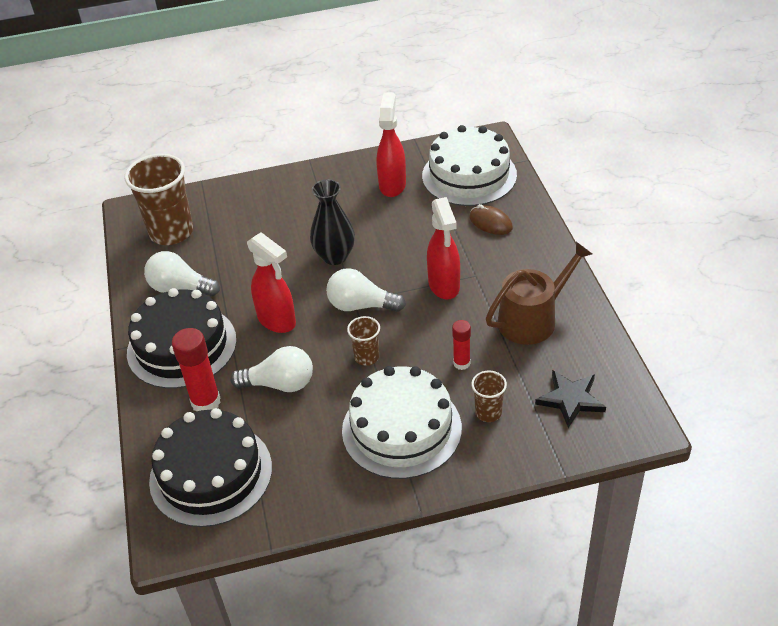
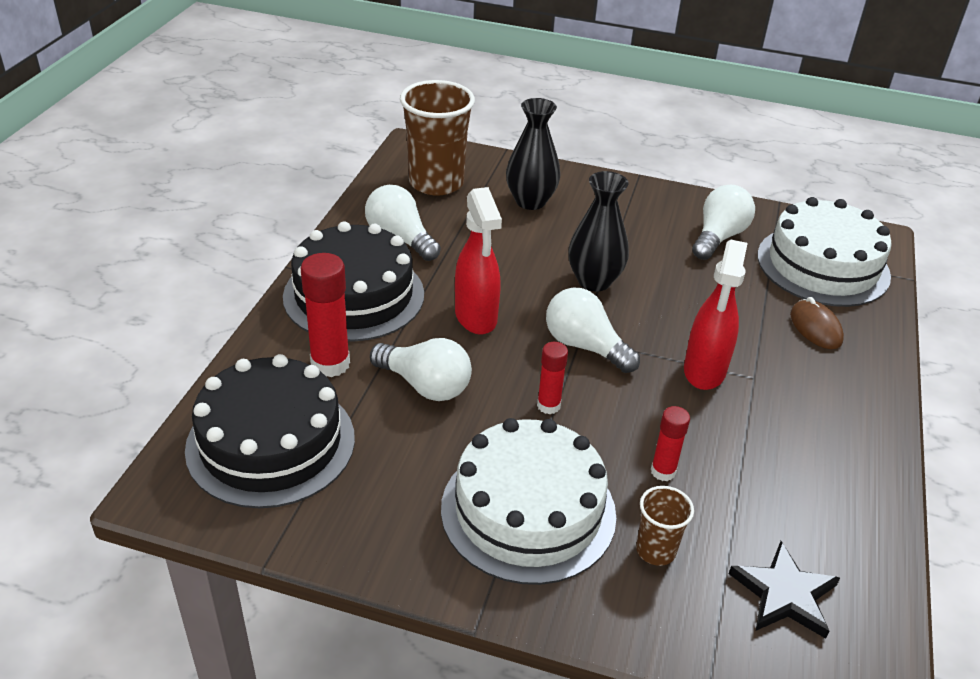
camera: 25 degrees right, 5 degrees down
brown cup [347,316,380,366] -> red glue stick [537,342,568,414]
red spray bottle [377,93,406,197] -> white light bulb [692,185,755,260]
brown watering can [486,242,592,345] -> none
none -> black vase [506,98,560,210]

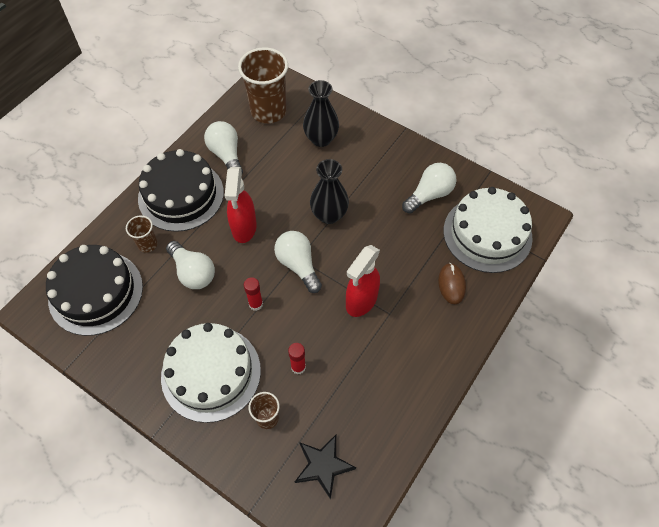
camera: 20 degrees right, 20 degrees up
red glue stick [301,253,350,377] -> brown cup [126,215,158,253]

